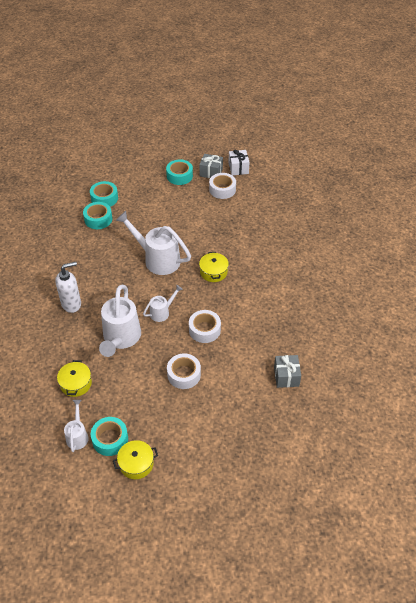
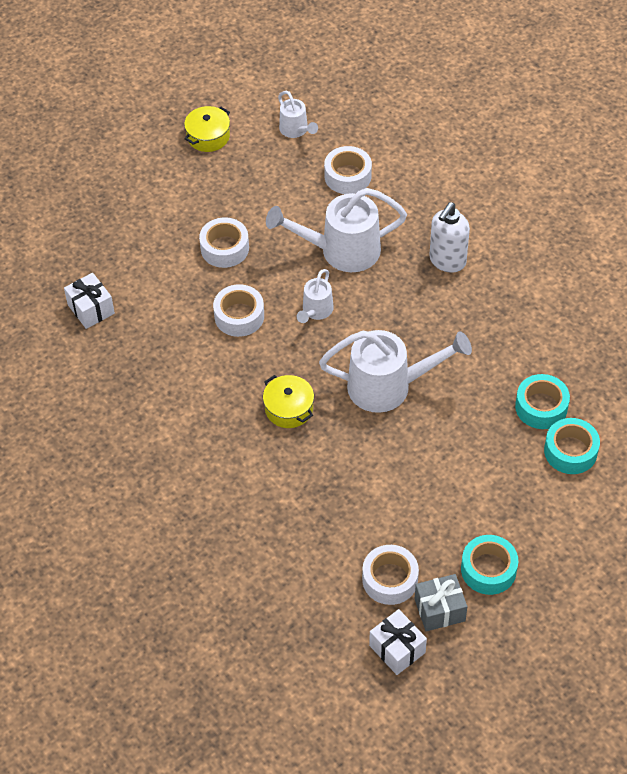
camera: 150 degrees right, 5 degrees up
yellow pot [57,360,92,397] -> white tape [324,146,372,194]
turquoise tape [91,417,128,456] -> none
white watering can [99,285,141,357] -> white watering can turned 75 degrees counterclockwise [266,188,407,272]
grey gift [274,355,301,388] -> white gift [64,273,115,329]

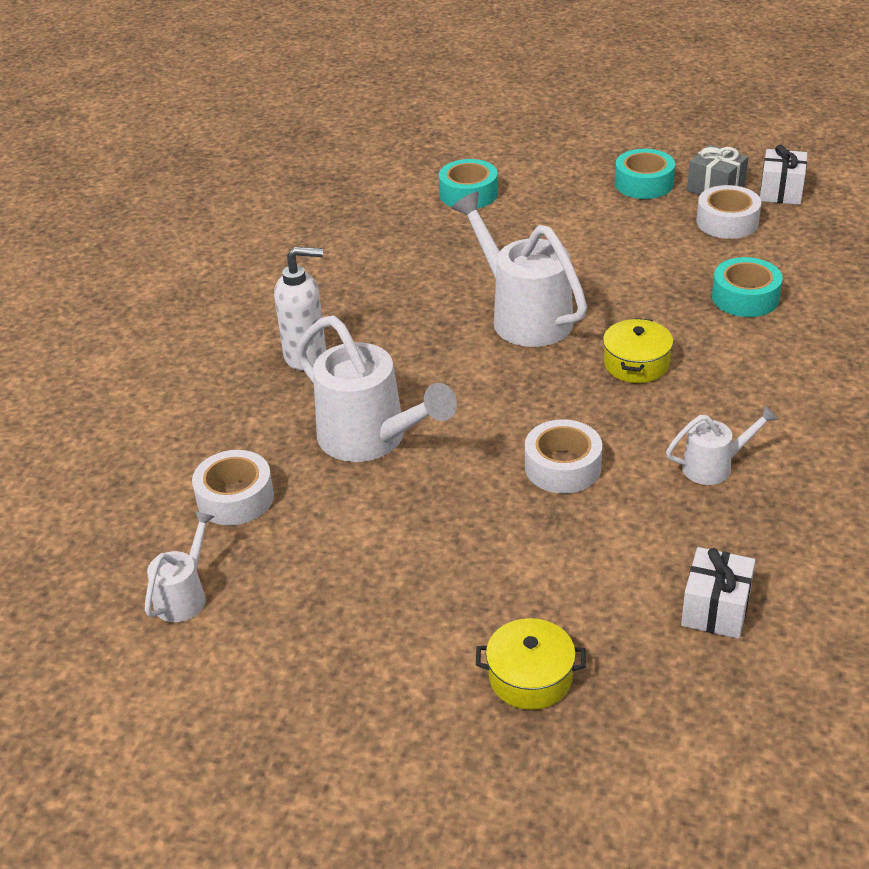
camera: 125 degrees left, 15 degrees down
yellow pot [184,106,230,152] -> yellow pot moved to [476,618,586,710]
white tape [199,217,249,268] -> none
white watering can [297,269,334,323] -> white watering can moved to [666,405,778,485]
turquoise tape [515,374,570,429] -> turquoise tape moved to [712,257,783,317]

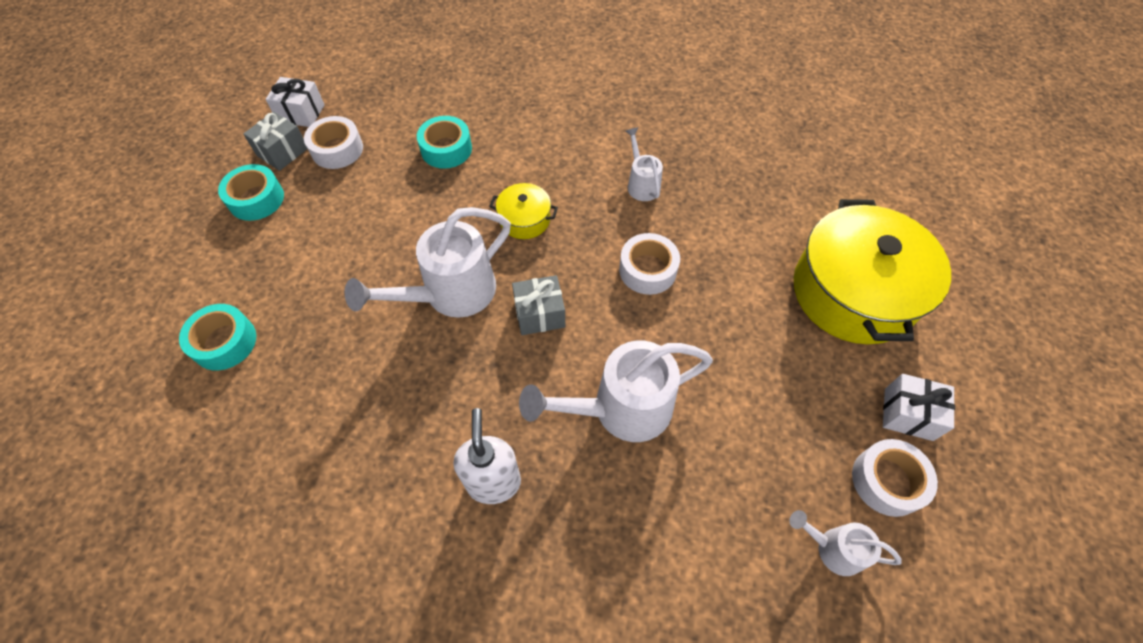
camera: 95 degrees left, 20 degrees up
white tape [192,450,274,525] -> white tape moved to [852,439,938,517]
white watering can [296,316,457,462] -> white watering can turned 150 degrees counterclockwise [519,341,713,442]
yellow pot [476,618,586,710] -> yellow pot [794,199,951,344], size x2.24
white gift [681,547,756,639] -> white gift moved to [883,374,955,441]
none -> grey gift [512,275,565,335]

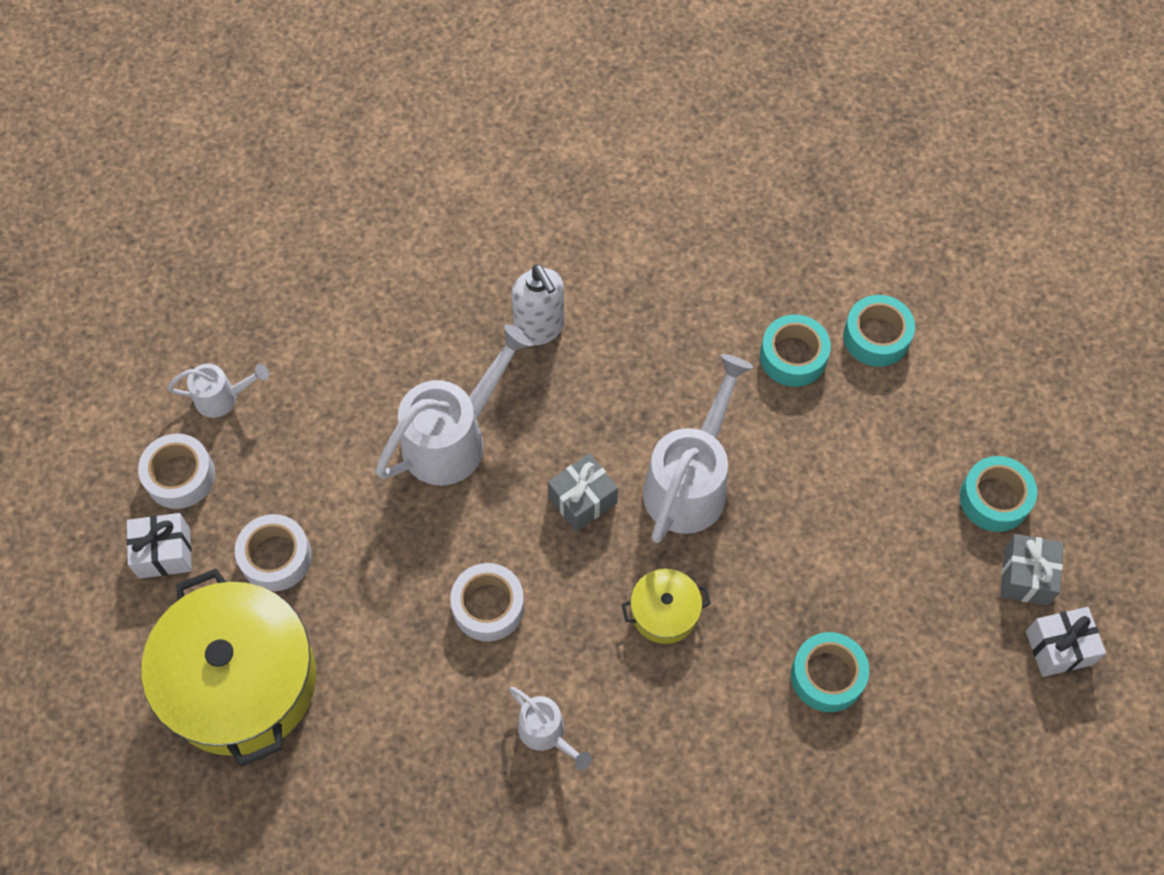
camera: 155 degrees right, 5 degrees up
white tape [304,116,363,169] -> white tape moved to [235,514,312,591]
none -> turquoise tape [760,314,831,387]

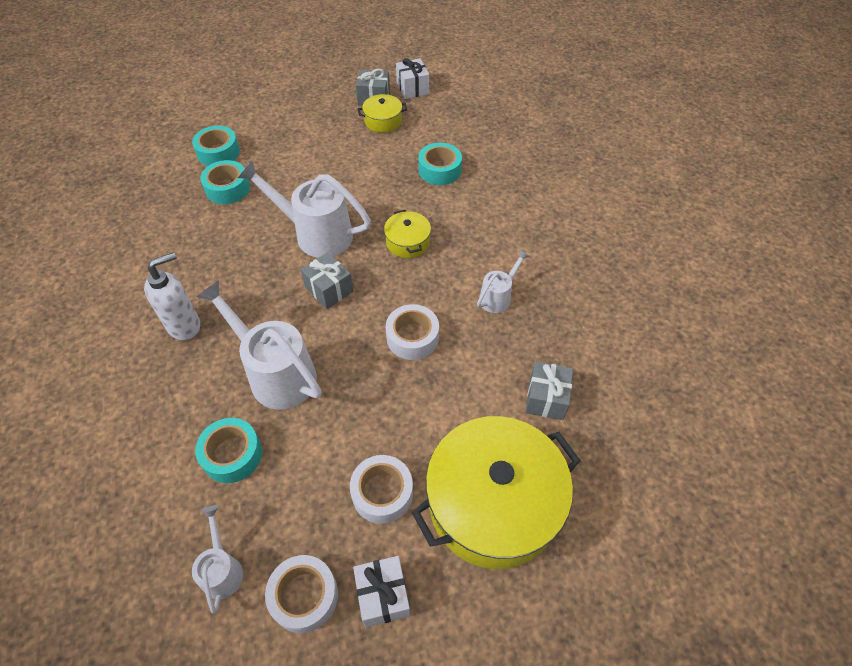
camera: 95 degrees left, 10 degrees down
turquoise tape [960,456,1037,532] -> turquoise tape moved to [195,418,262,483]
none -> yellow pot [358,94,407,133]
none -> grey gift [525,362,573,420]

